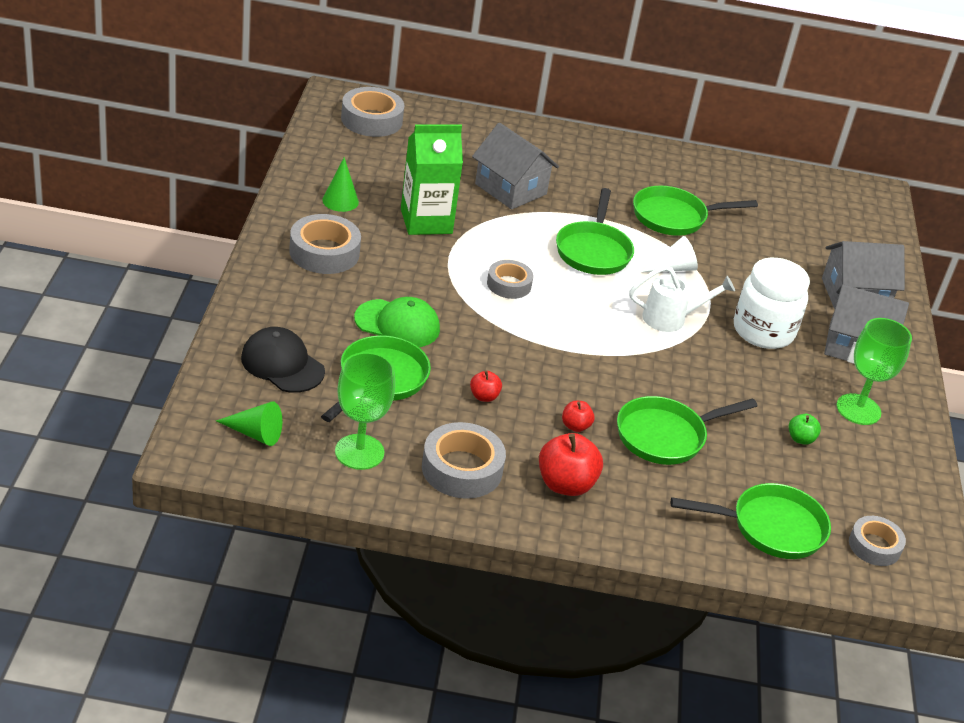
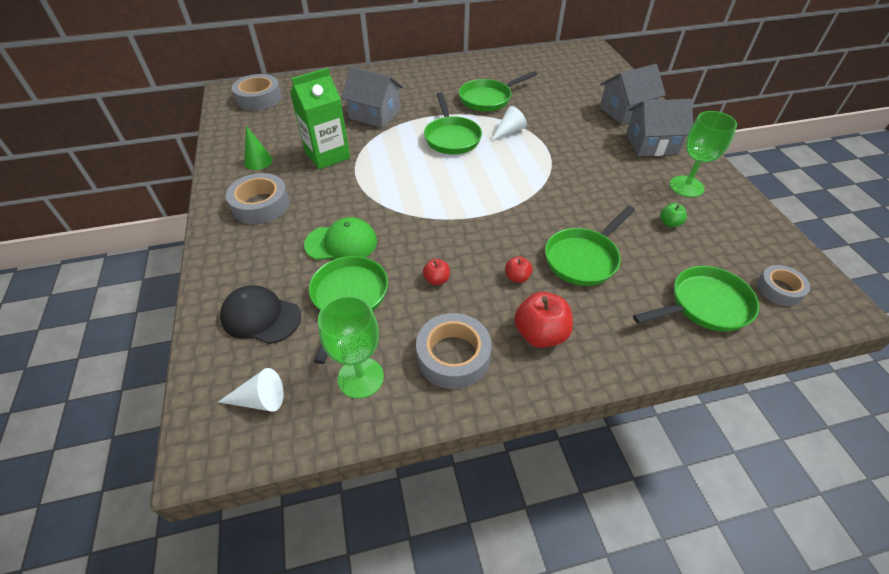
camera: 15 degrees left, 10 degrees up
green cone [216,401,282,446] -> white cone [218,368,284,412]
grey tape [487,260,533,299] -> none
white watering can [629,265,735,332] -> none
white jar [734,258,810,349] -> none

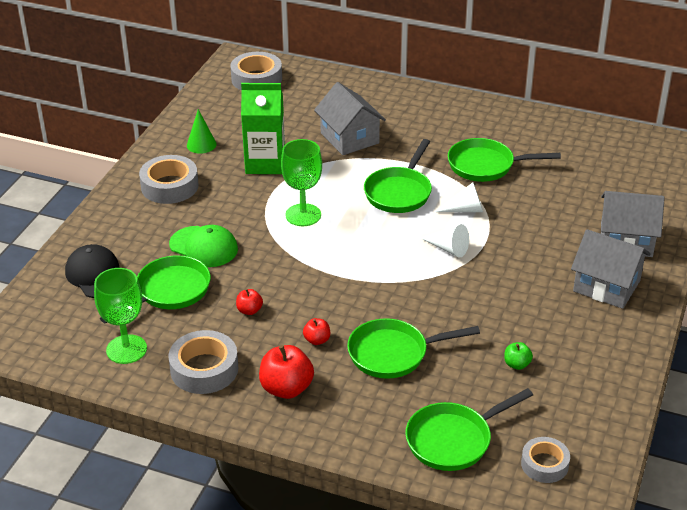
camera: 35 degrees right, 10 degrees down
white cone [218,368,284,412] -> white cone moved to [420,224,469,258]
green pan [633,266,759,332] -> green pan turned 135 degrees clockwise [405,388,533,471]
green goblet [670,111,737,197] -> green goblet moved to [281,139,322,226]

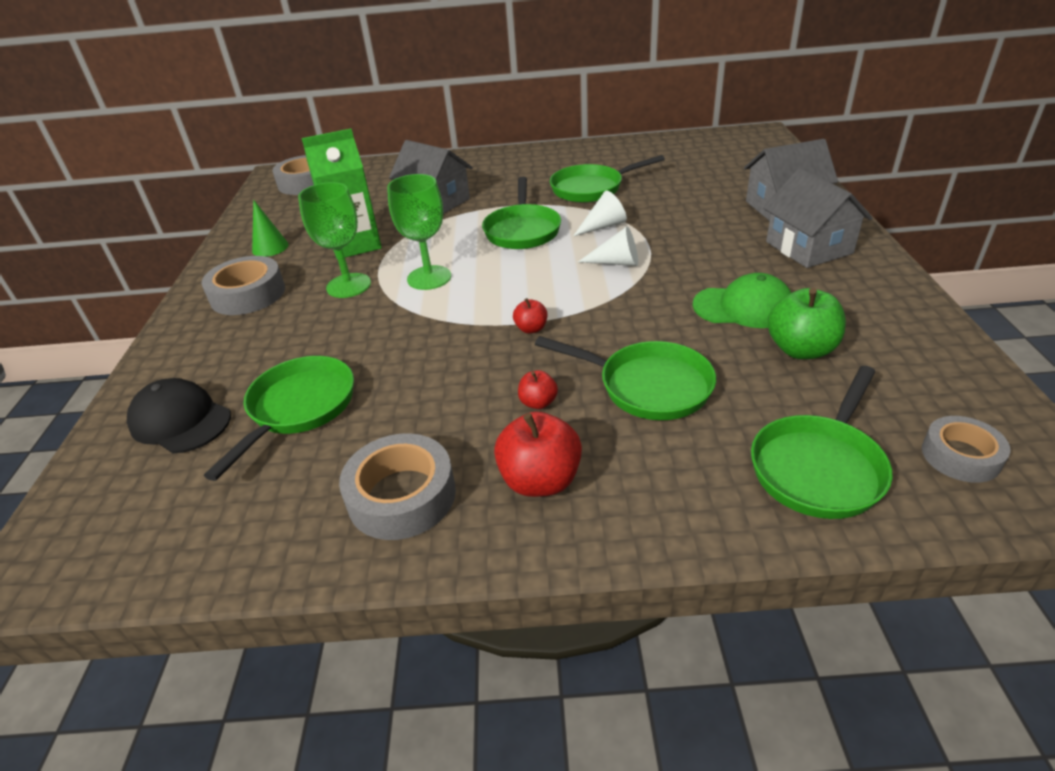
camera: 20 degrees left, 0 degrees up
green goblet [94,268,147,364] -> green goblet moved to [298,182,371,298]
green cap [169,225,238,267] -> green cap moved to [692,273,791,328]
red apple [236,289,263,315] -> red apple moved to [513,298,547,334]
green pan [347,318,480,379] -> green pan turned 120 degrees counterclockwise [535,336,716,420]
green apple [504,342,533,370] -> green apple [768,288,846,359], size x1.89
grey house [571,229,650,309] -> grey house turned 60 degrees clockwise [763,168,872,268]

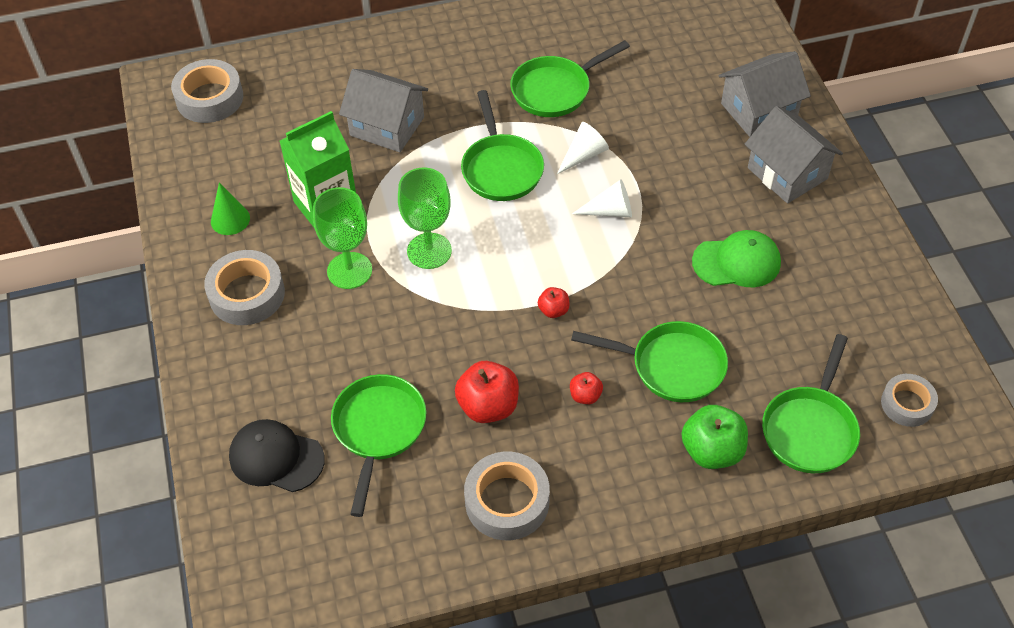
camera: 15 degrees left, 15 degrees up
red apple [494,412,582,497] -> red apple moved to [455,361,519,423]
green apple [768,288,846,359] -> green apple moved to [681,405,748,469]

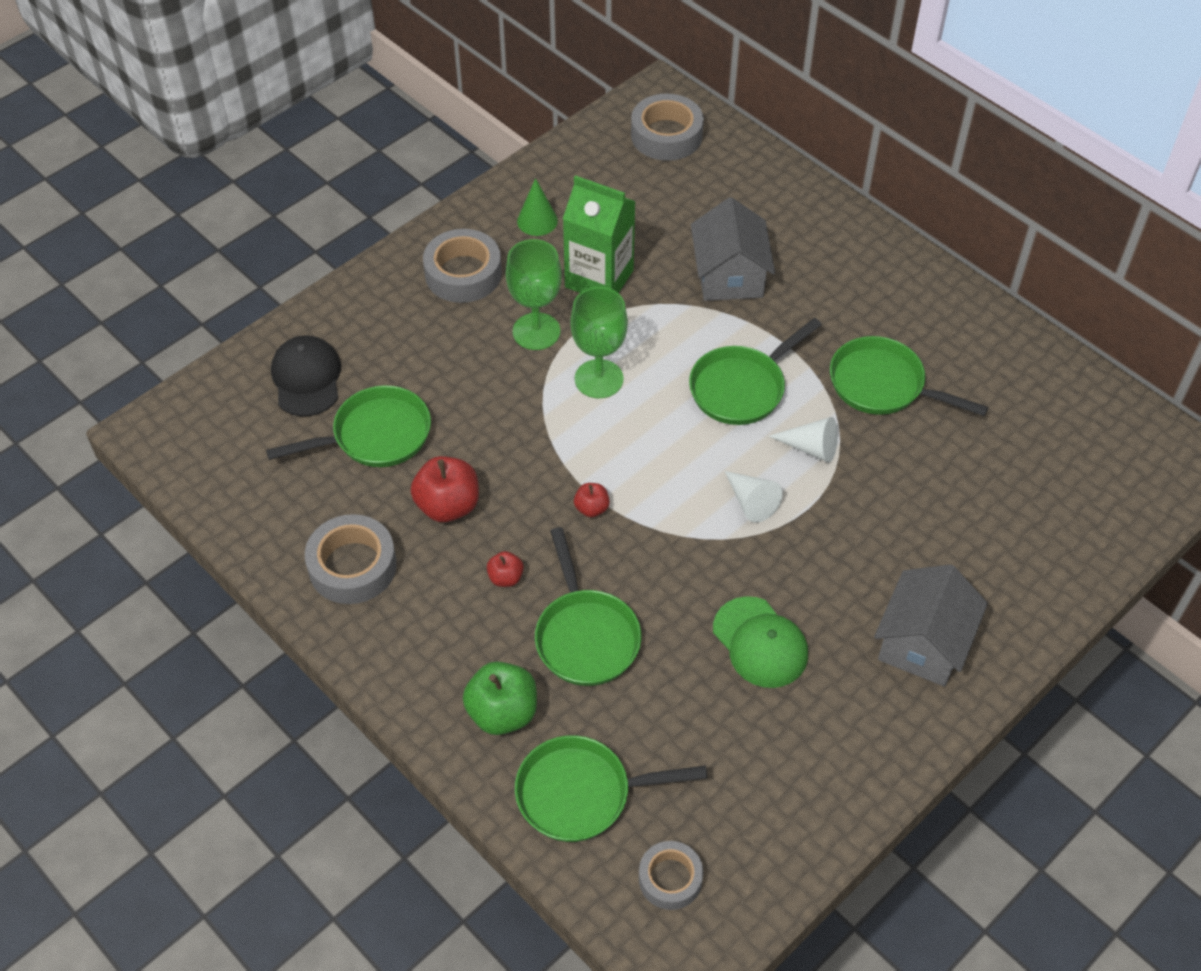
camera: 60 degrees right, 0 degrees up
grey house [718,51,811,137] -> none

